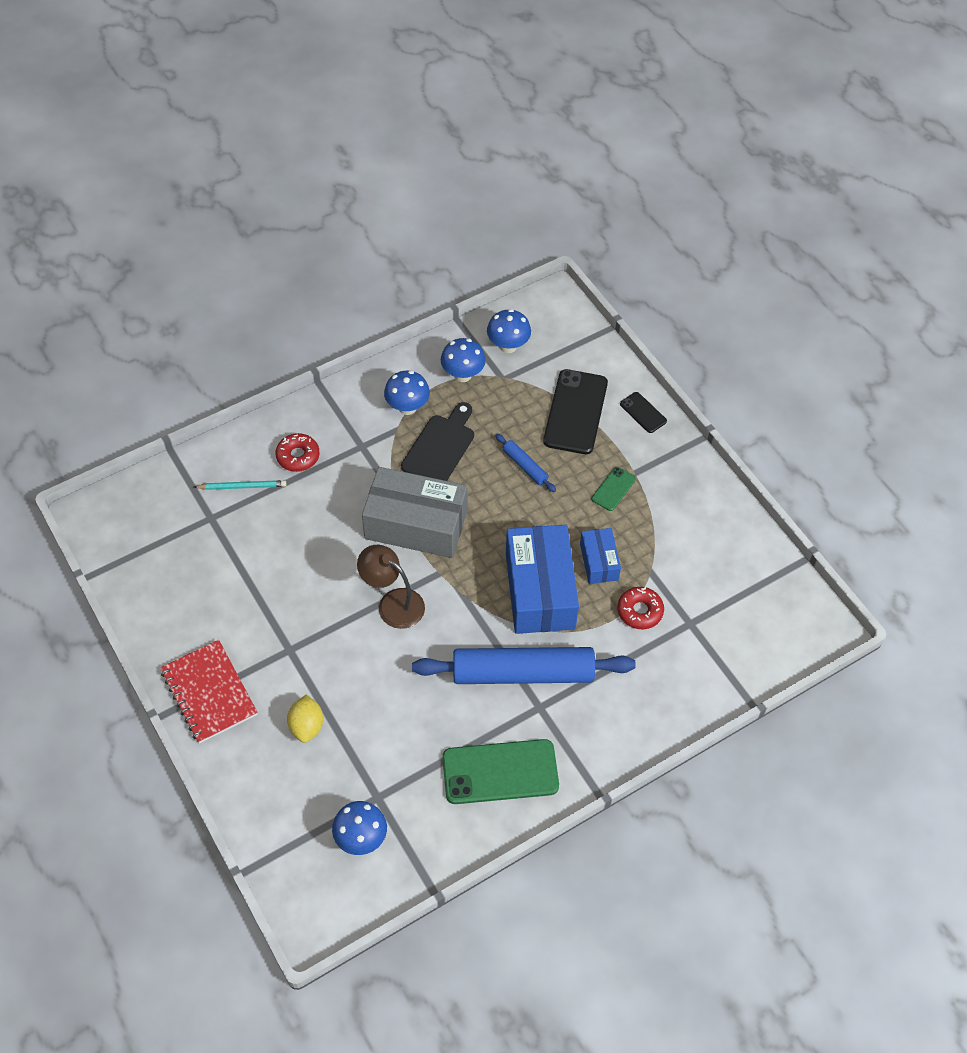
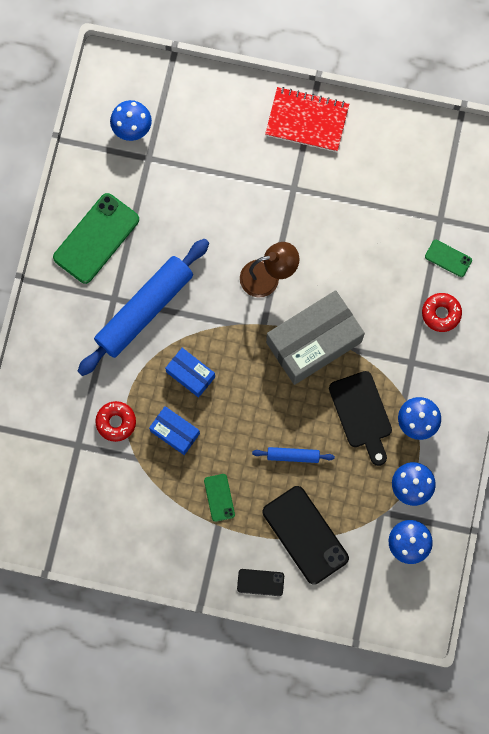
camera: 135 degrees right, 20 degrees up
turquoise pencil [194,480,286,490] -> green phone [425,240,472,277]
yellow lemon [287,694,323,743] -> none
blue box [506,525,579,634] -> blue box [165,348,215,398], size x0.51

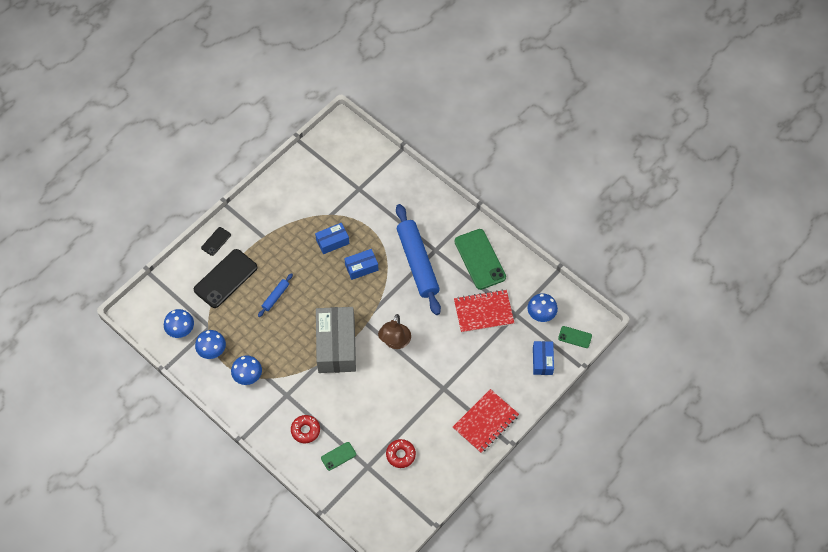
camera: 120 degrees right, 15 degrees down
red donut [95,401,136,442] -> red donut moved to [386,439,416,468]
green phone [204,474,235,522] -> green phone moved to [558,326,592,348]
black phone [263,486,349,585] -> black phone turned 45 degrees counterclockwise [194,249,258,308]
black cutting board [329,371,392,466] -> none
none -> red notebook [454,289,514,333]
none -> blue box [533,341,554,375]

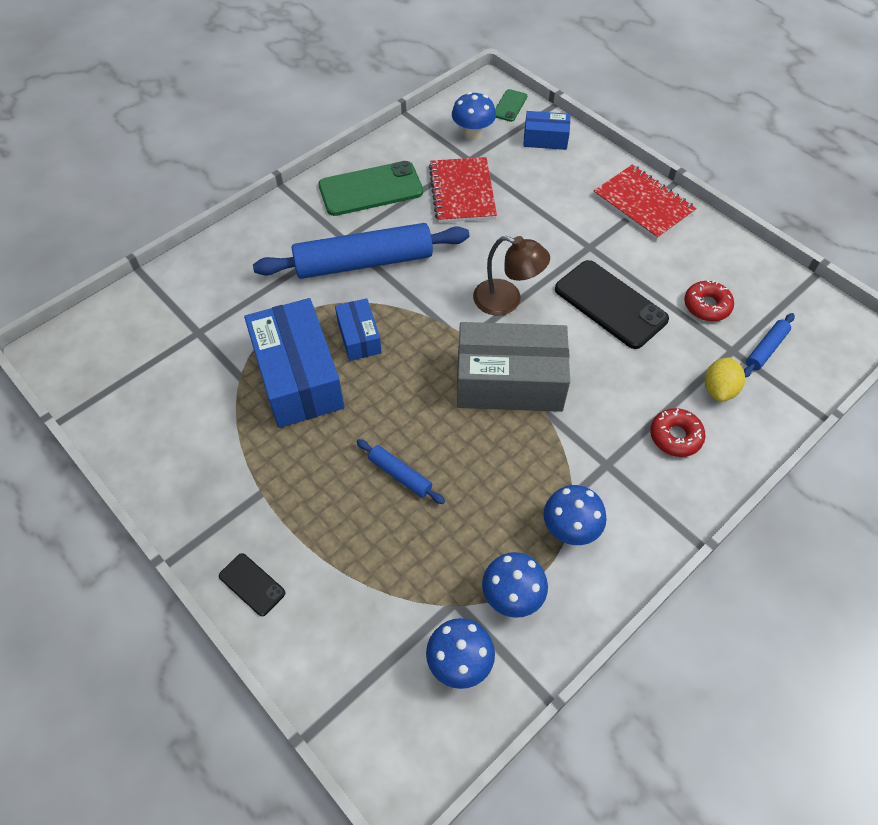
camera: 85 degrees left, 5 degrees down
black phone [194,249,258,308] -> black phone moved to [555,260,669,349]
blue box [315,223,349,254] -> blue box [244,298,345,428], size x1.94
green phone [321,442,356,471] -> yellow lemon [705,357,745,402]
none -> blue rolling pin [744,313,795,378]

